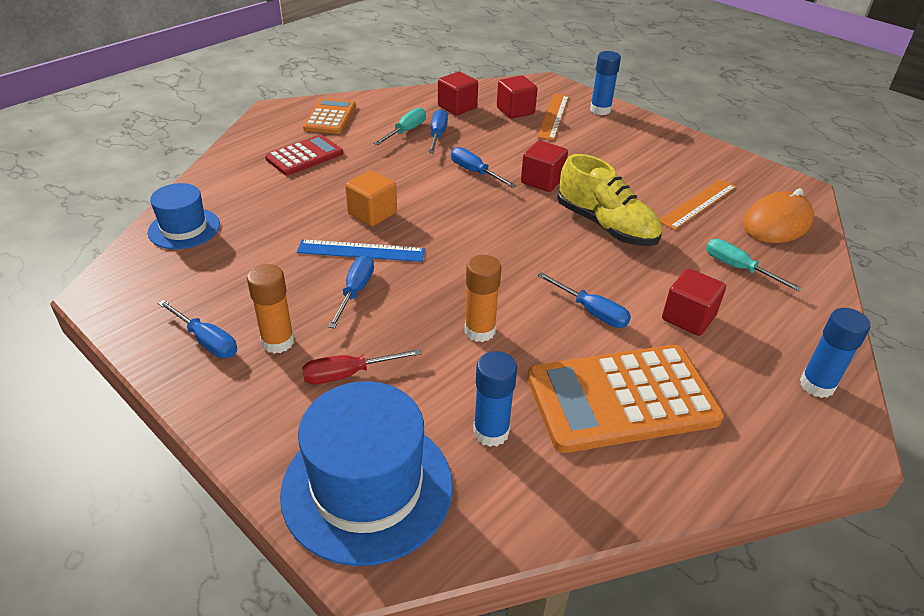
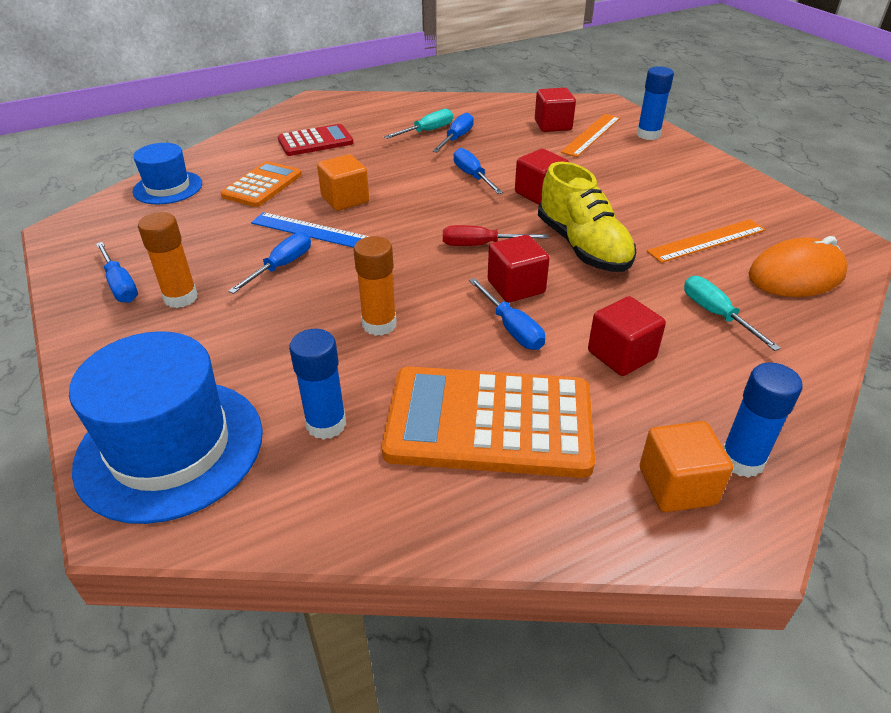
camera: 20 degrees right, 0 degrees up
red screwdriver [302,349,422,384] -> red screwdriver moved to [443,225,549,246]
orange calculator [303,98,356,134] -> orange calculator moved to [221,161,302,207]
red cube [438,72,478,115] -> red cube moved to [488,235,550,302]
none -> orange cube [639,421,733,512]

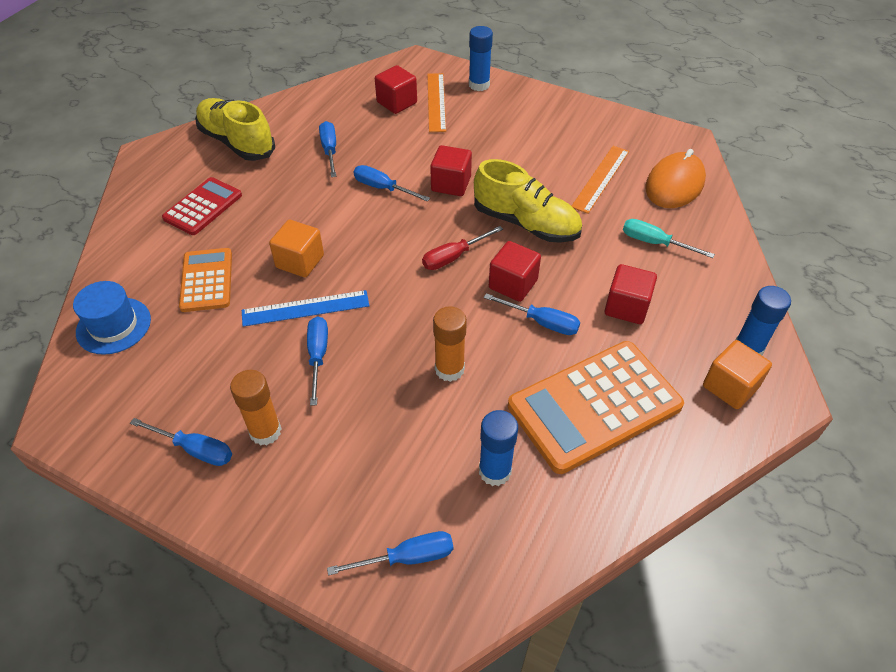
camera: 35 degrees left, 10 degrees up
blue hat [69,331,263,524] -> blue screwdriver [327,531,453,576]
turquoise screwdriver [384,109,453,139] -> none
none -> yellow shoe [195,98,275,161]

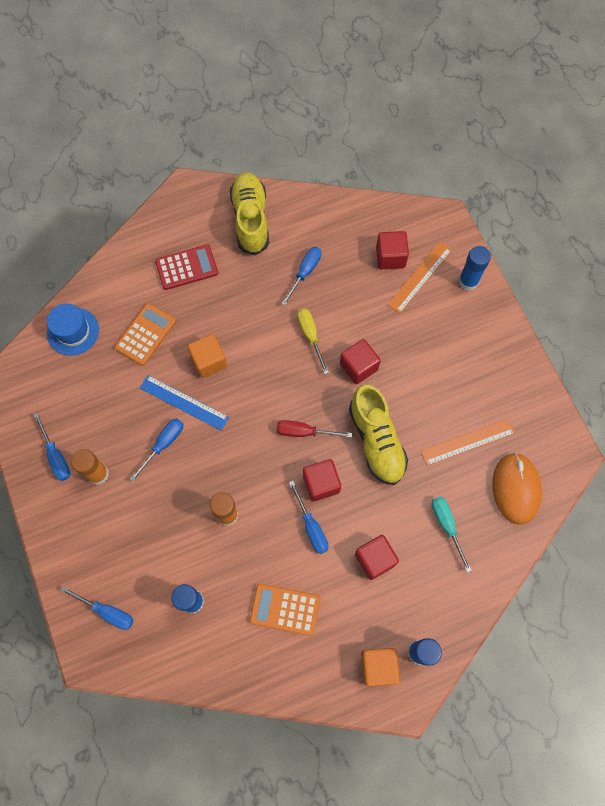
camera: 40 degrees right, 20 degrees up
blue screwdriver [353,165,430,202] -> yellow screwdriver [297,308,329,374]
orange calculator [508,341,684,474] -> orange calculator [250,584,321,636], size x0.57
orange mouse [645,149,706,208] -> orange mouse turned 75 degrees counterclockwise [492,452,542,525]

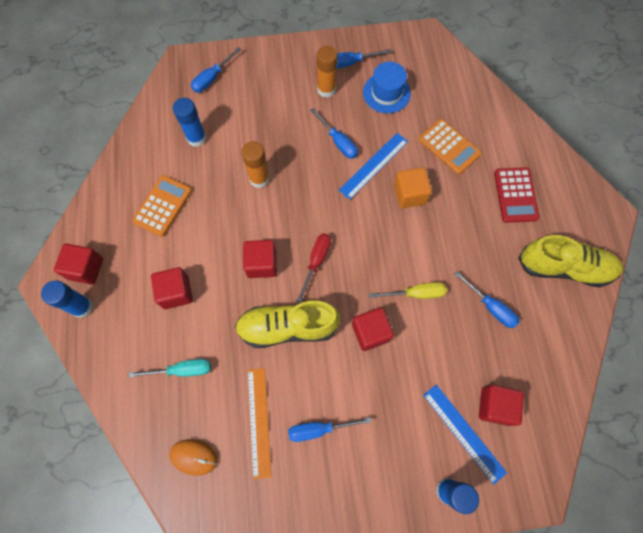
camera: 105 degrees right, 0 degrees up
blue hat [47,303,99,356] -> blue hat moved to [363,62,411,113]
blue screwdriver [289,481,329,554] -> blue screwdriver moved to [288,417,372,442]
orange cube [361,648,400,686] -> red cube [54,243,103,284]
orange ruler [388,242,452,313] -> blue ruler [423,385,507,485]
orange mouse [492,452,542,525] -> orange mouse [169,439,218,476], size x0.62

